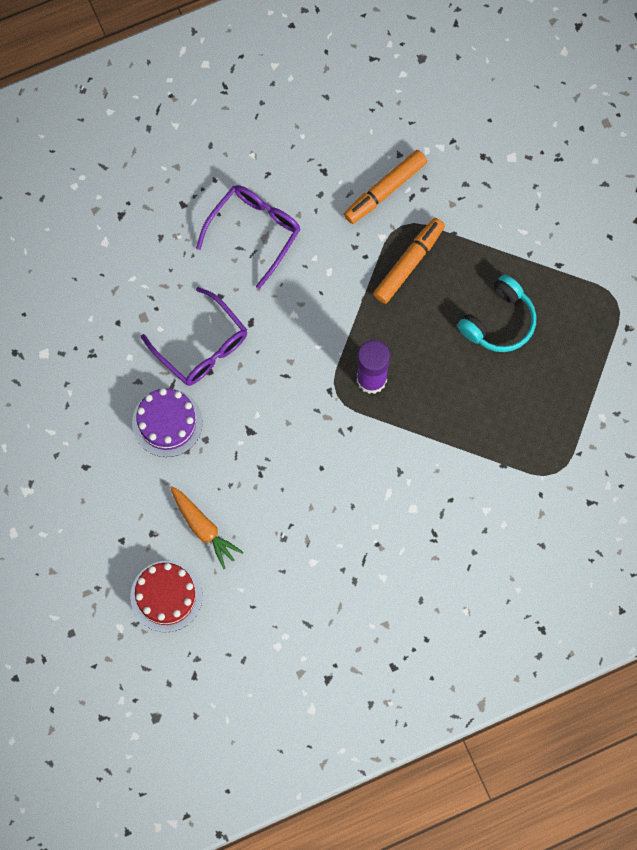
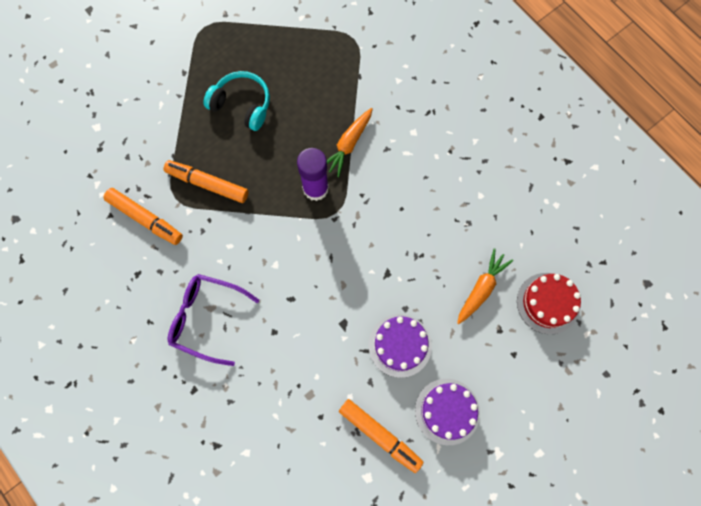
camera: 105 degrees left, 0 degrees up
purple glasses [141,287,247,386] -> none
none -> orange carrot [327,108,373,177]
none -> orange marker [339,399,423,473]
none -> purple cake [415,379,480,445]

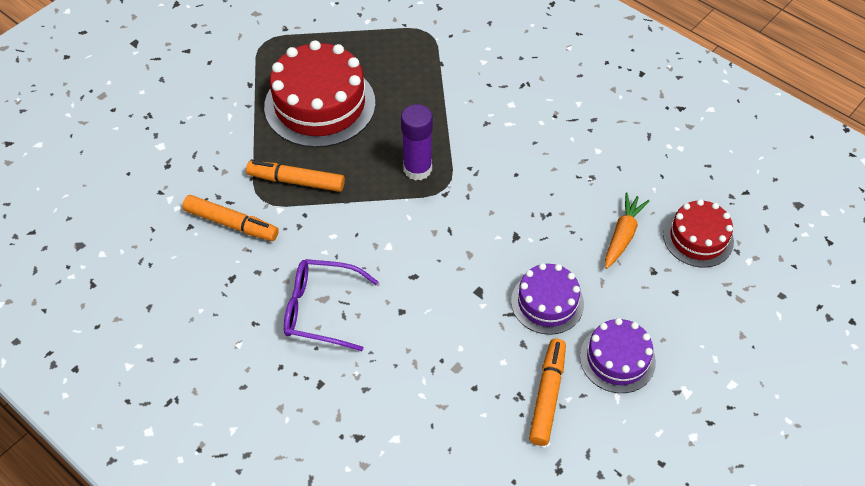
camera: 10 degrees left, 20 degrees down
turquoise headphones [203,71,270,131] -> red cake [264,40,375,148]
orange carrot [327,108,373,177] -> none
orange marker [339,399,423,473] -> orange marker turned 105 degrees counterclockwise [529,339,566,446]

